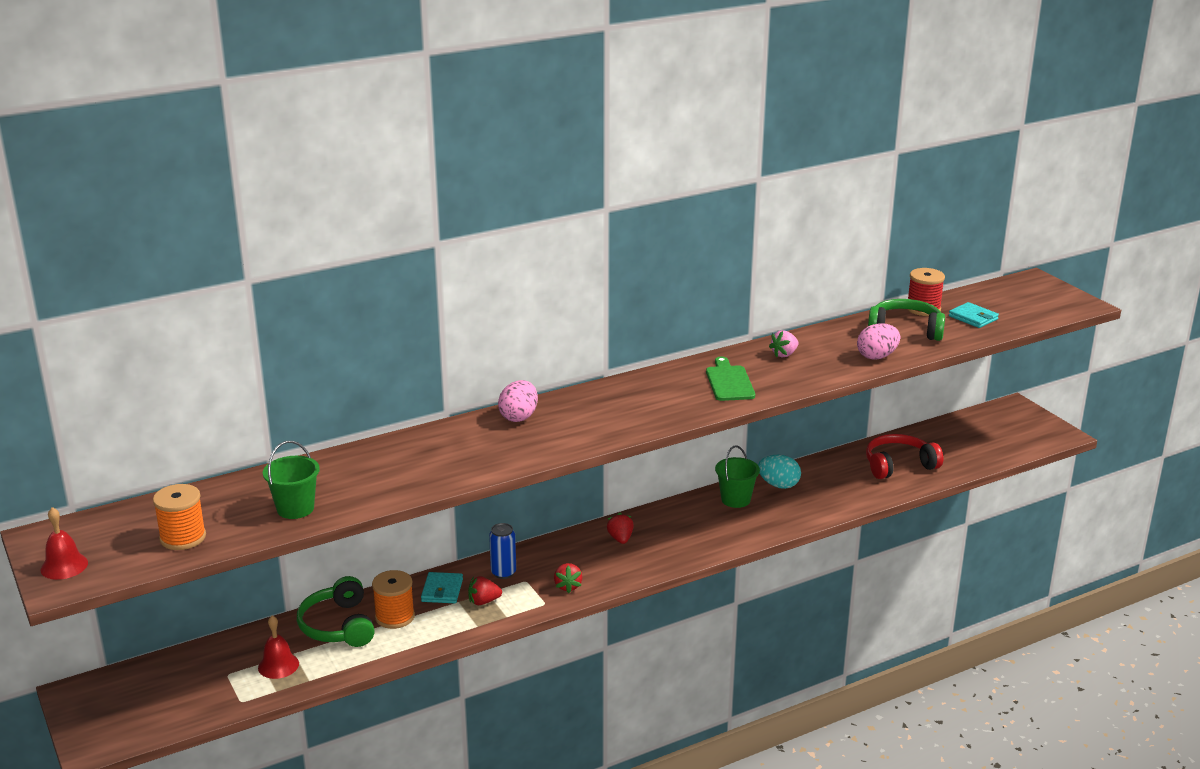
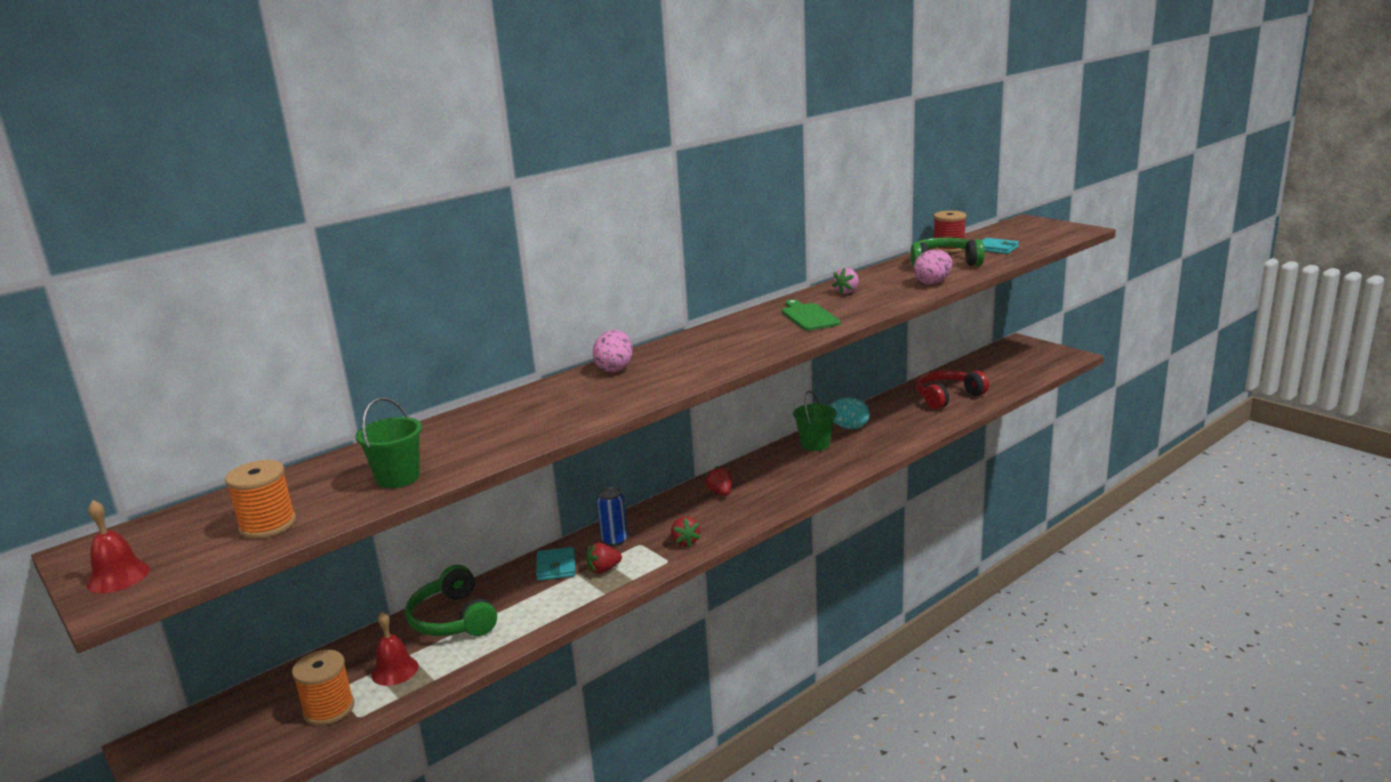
camera: 10 degrees left, 5 degrees down
orange spool [372,570,415,629] -> orange spool moved to [292,650,354,726]

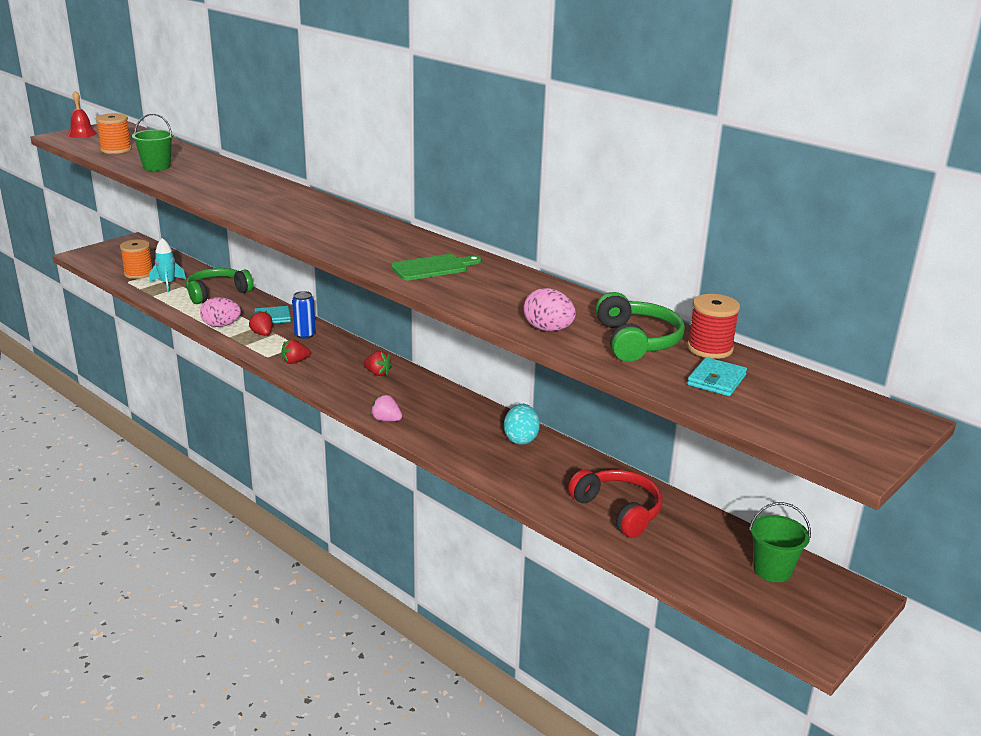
camera: 80 degrees right, 5 degrees up
red bell [371,612,418,686] -> turquoise rocket [149,238,186,293]
pink egg [593,330,633,372] -> pink egg moved to [200,297,241,327]
red strawberry [705,466,732,496] -> red strawberry turned 60 degrees clockwise [364,351,392,376]
green bucket [793,391,837,451] -> green bucket moved to [749,502,811,582]
pink strawberry [832,267,859,295] -> pink strawberry moved to [371,394,402,421]

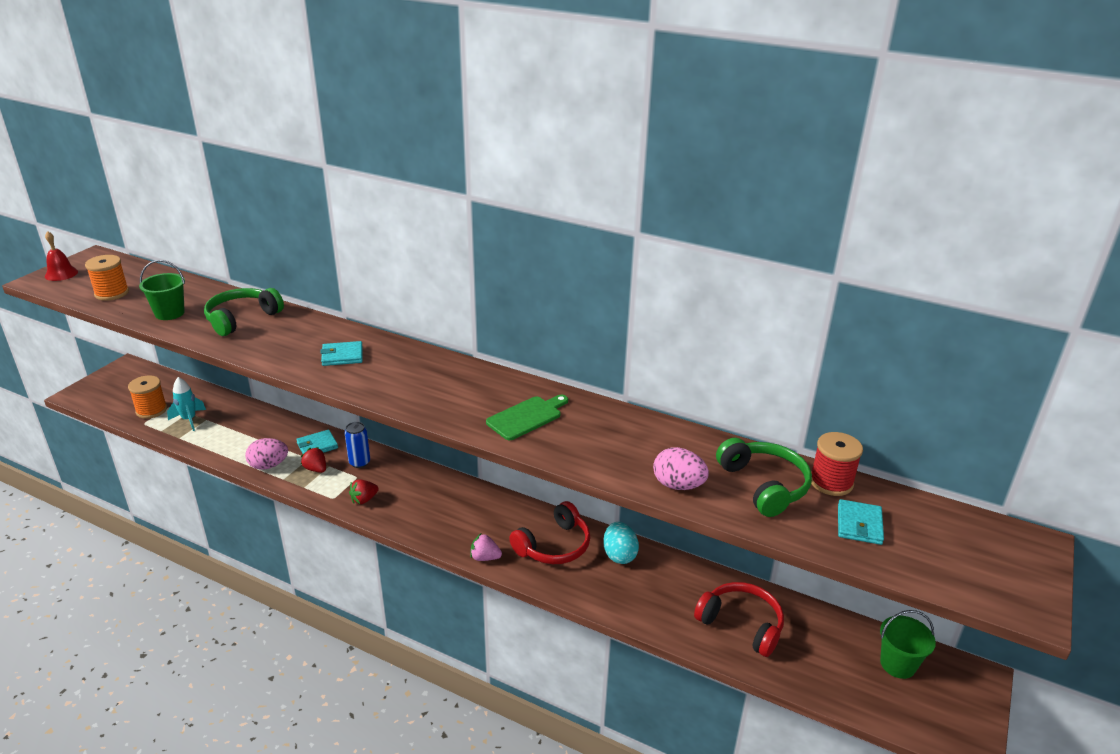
camera: 15 degrees left, 5 degrees up
green headphones [186,268,254,304] -> green headphones moved to [204,288,284,336]
red strawberry [364,351,392,376] -> none
none -> turquoise wallet [320,341,363,366]
none -> red headphones [509,501,591,564]

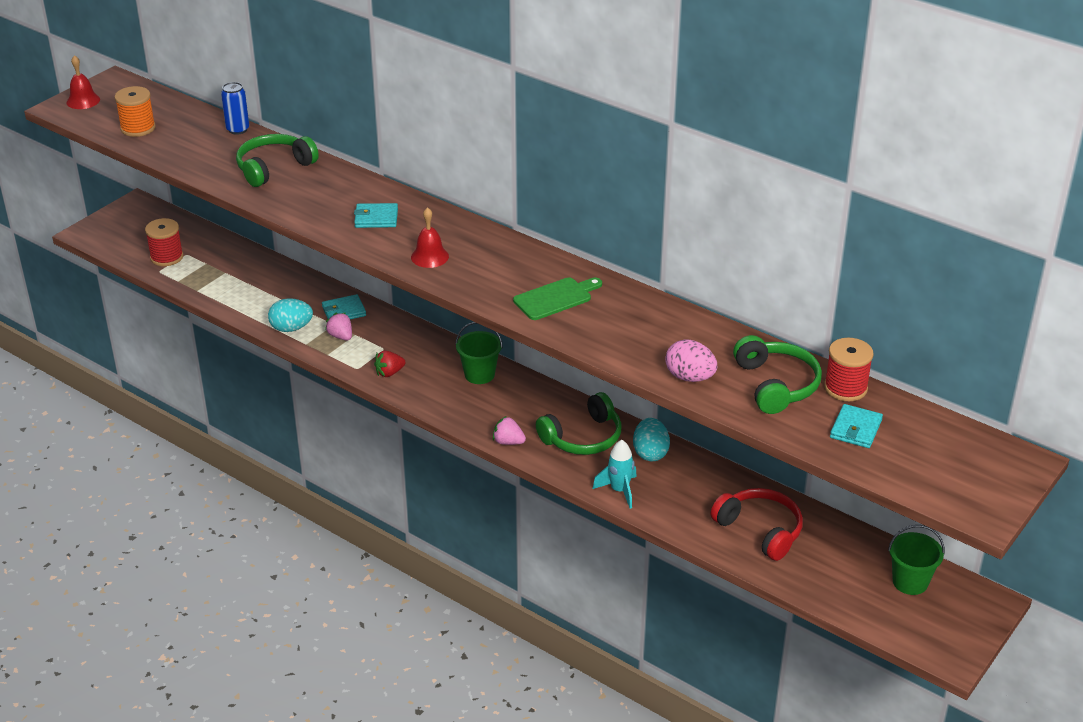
camera: 10 degrees right, 5 degrees up
orange spool [128,375,167,419] -> red spool [145,218,183,266]
green bucket [139,260,185,320] -> green bucket moved to [455,322,503,384]
turquoise rocket [167,377,206,431] -> turquoise rocket moved to [593,440,637,509]
pink egg [245,438,288,470] -> turquoise egg [268,298,313,332]
red strawberry [301,447,326,473] -> pink strawberry [325,313,352,341]
blue can [345,422,370,468] -> blue can moved to [221,82,249,135]
red headphones [509,501,591,564] -> green headphones [536,392,622,455]
none -> red bell [411,207,449,268]

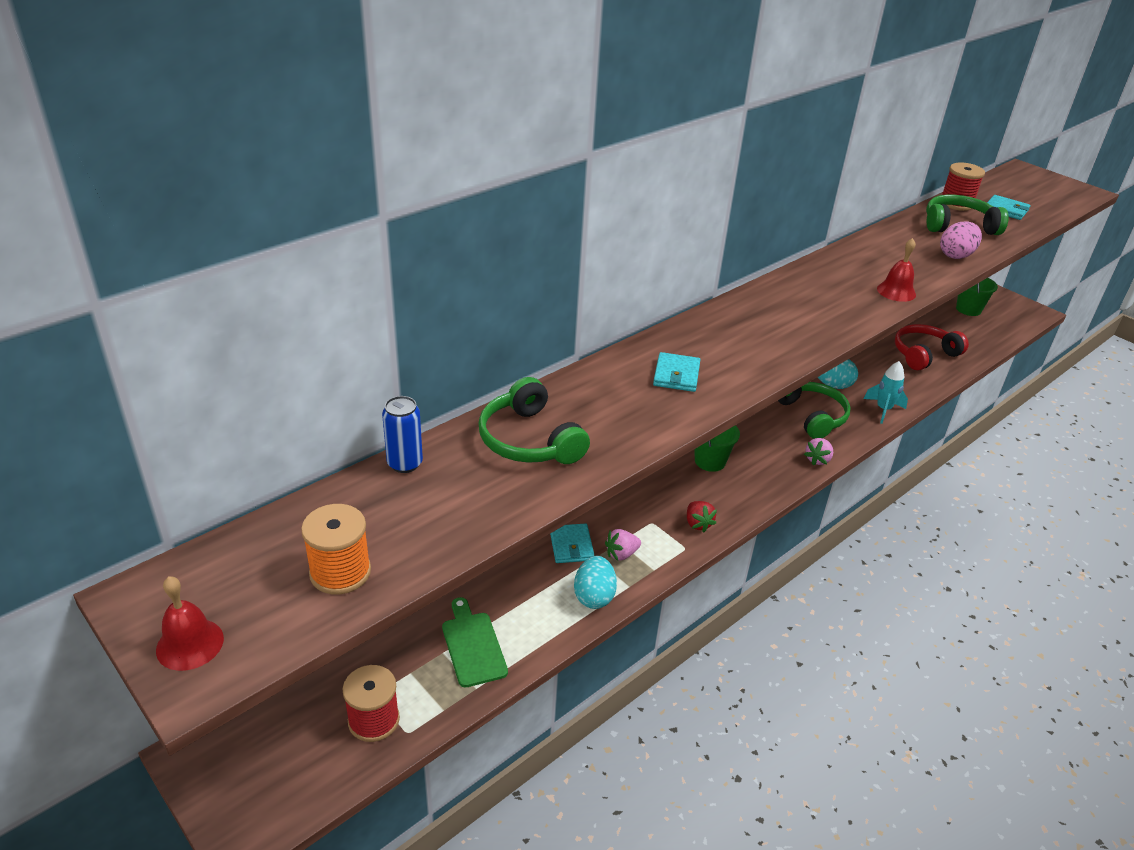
camera: 80 degrees left, 0 degrees up
red bell [411,207,449,268] -> red bell moved to [877,238,916,302]
green cutting board [513,277,602,320] -> green cutting board moved to [442,597,508,687]

